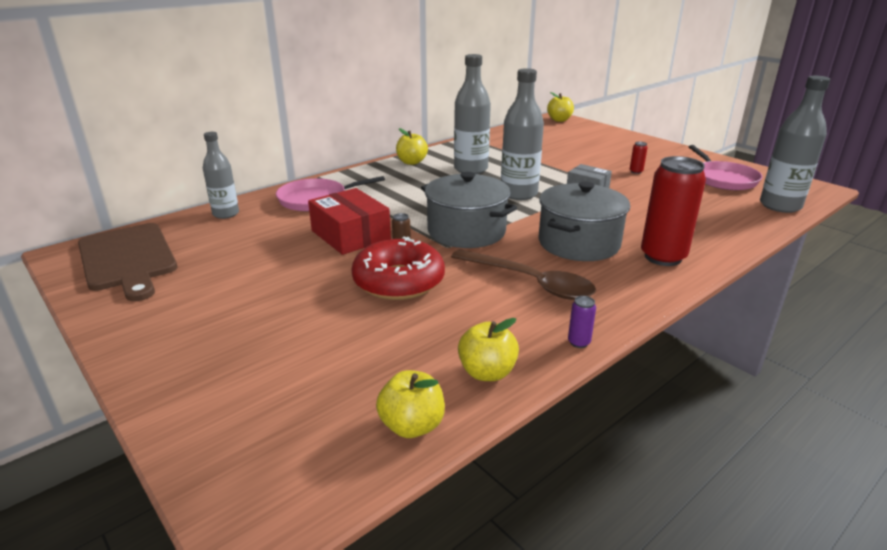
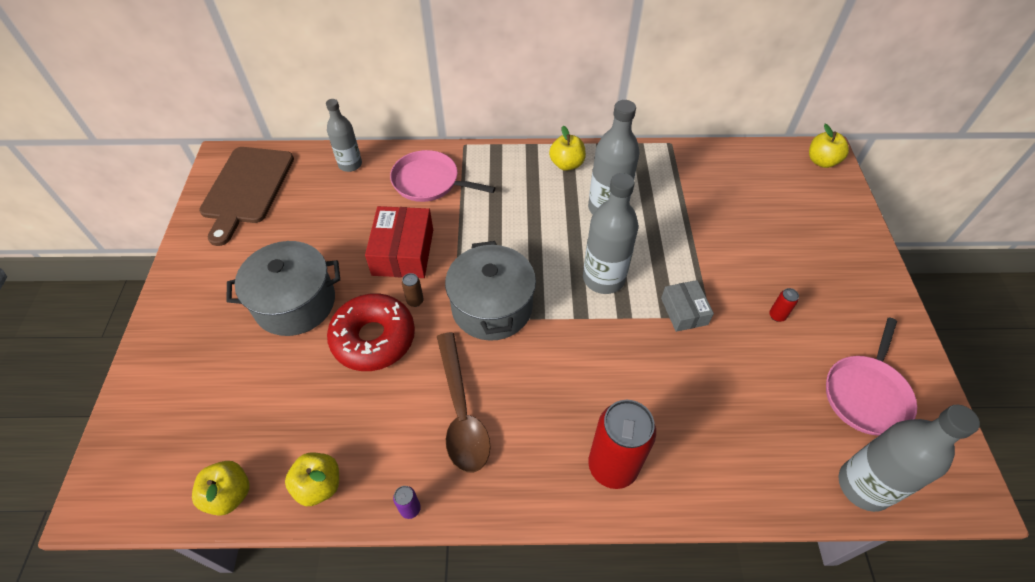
camera: 40 degrees right, 25 degrees up
grey pot [539,182,630,261] -> grey pot moved to [226,241,340,336]

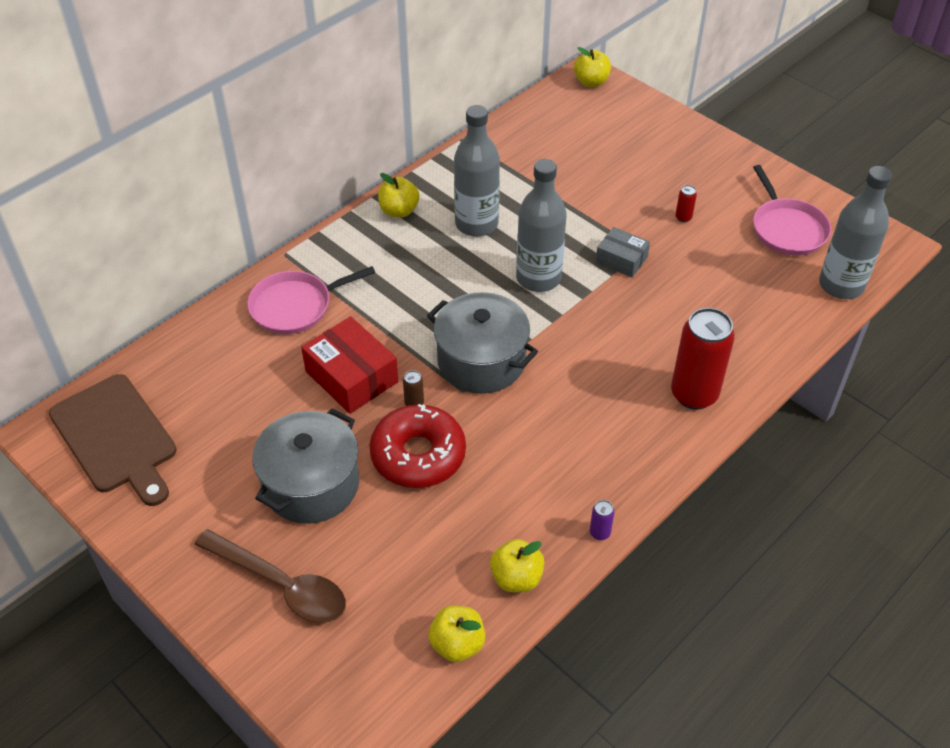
camera: 45 degrees left, 5 degrees down
grey bottle [326,99,362,172] -> none
brown spoon [437,332,490,473] -> brown spoon moved to [194,529,346,623]

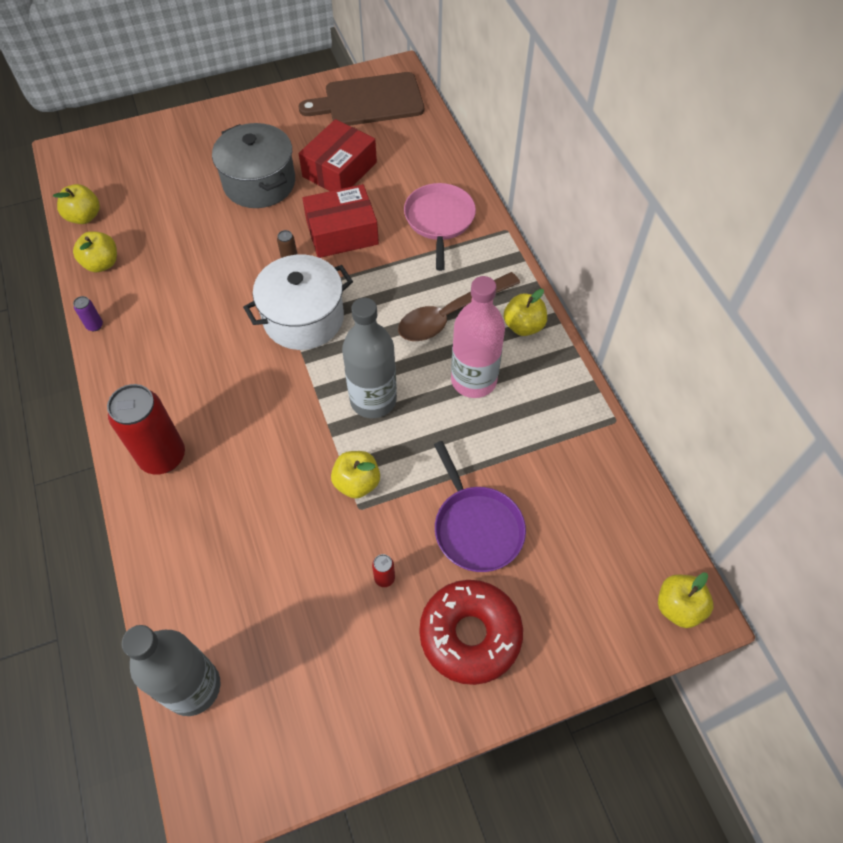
camera: 115 degrees right, 10 degrees up
brown spoon [194,529,346,623] -> brown spoon moved to [398,272,520,341]
red donut [369,404,466,488] -> red donut moved to [419,580,523,685]
grey pot [427,292,538,394] -> white pot [243,254,353,350]
grey bottle [454,105,500,237] -> pink bottle [451,276,505,398]
grey box [596,227,650,278] -> yellow apple [331,451,380,499]
pink pan [753,165,831,256] -> none
none -> red box [299,119,377,191]
none -> purple pan [434,441,526,572]

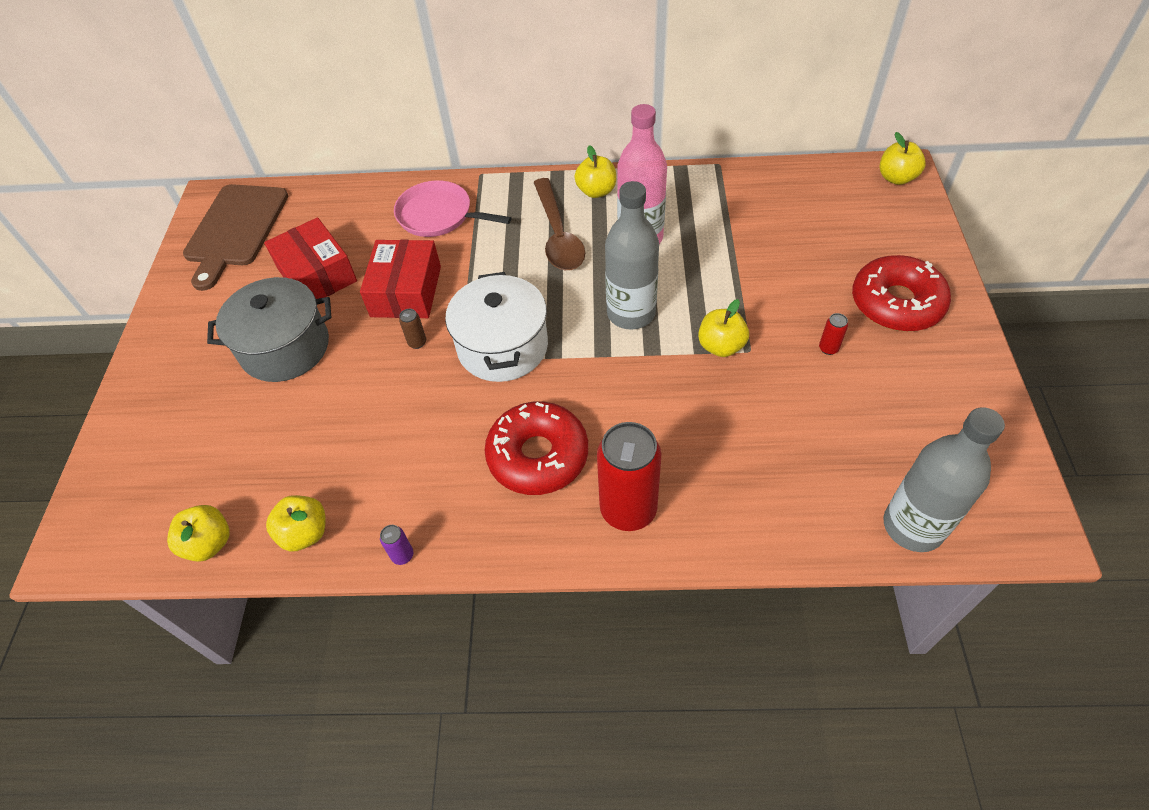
camera: 65 degrees left, 5 degrees down
purple pan [434,441,526,572] -> none
none -> red donut [485,401,588,495]

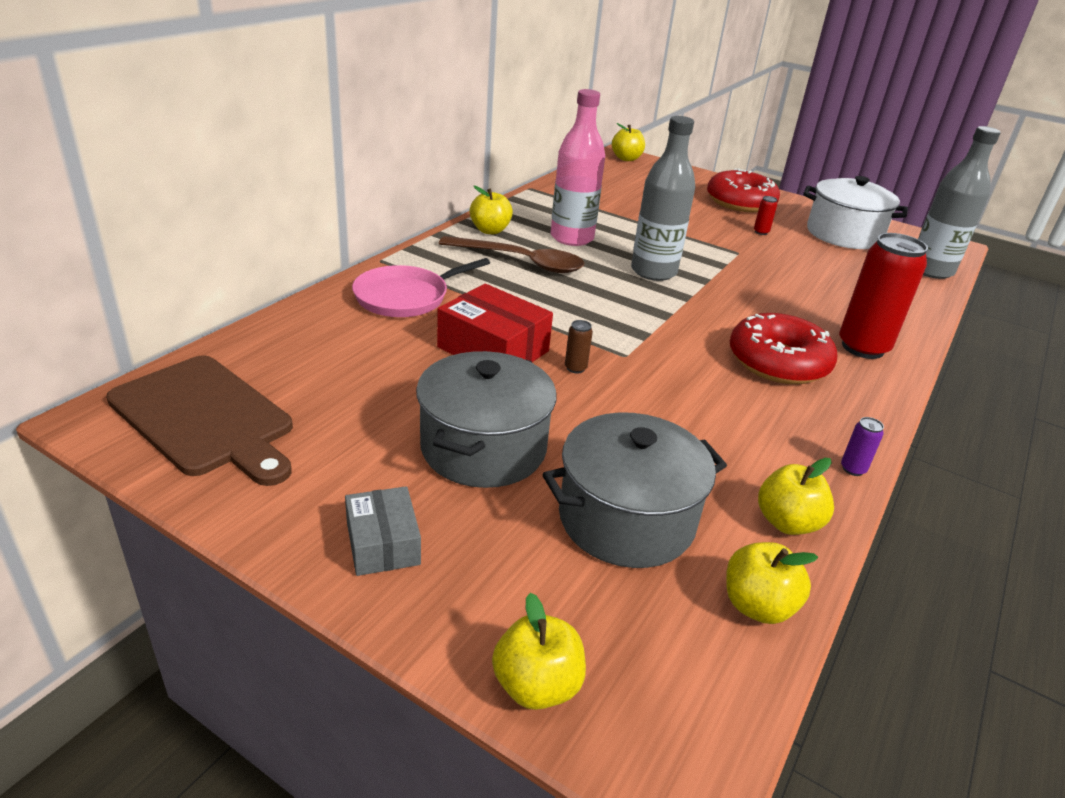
camera: 65 degrees left, 20 degrees down
red box [264,217,357,299] -> none
white pot [445,272,548,382] -> white pot moved to [803,176,908,249]
yellow apple [698,299,749,357] -> yellow apple moved to [492,593,586,710]
none -> grey box [345,486,421,576]
none -> grey pot [542,413,727,568]

